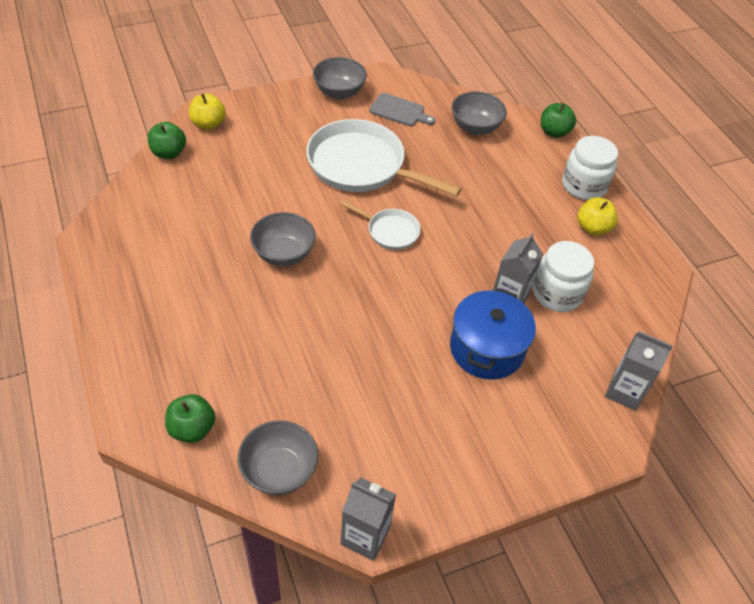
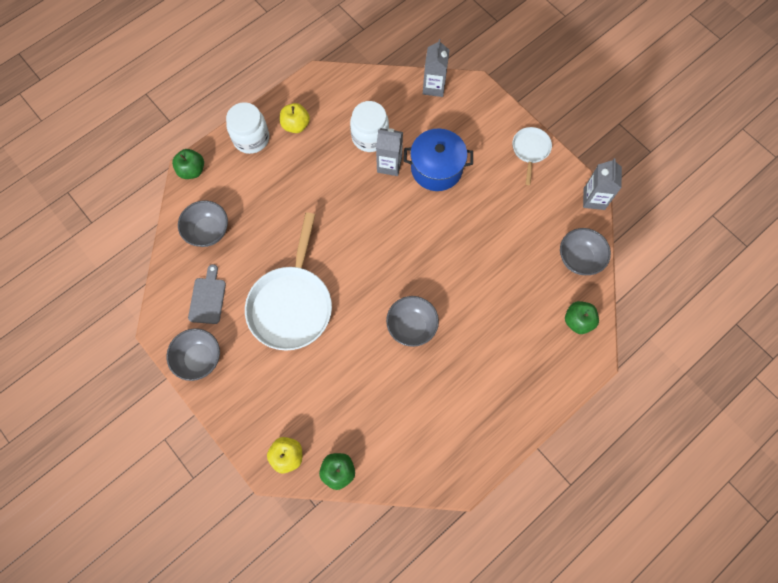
camera: 105 degrees left, 20 degrees up
white pan [341,200,421,250] -> white pan moved to [512,127,552,185]

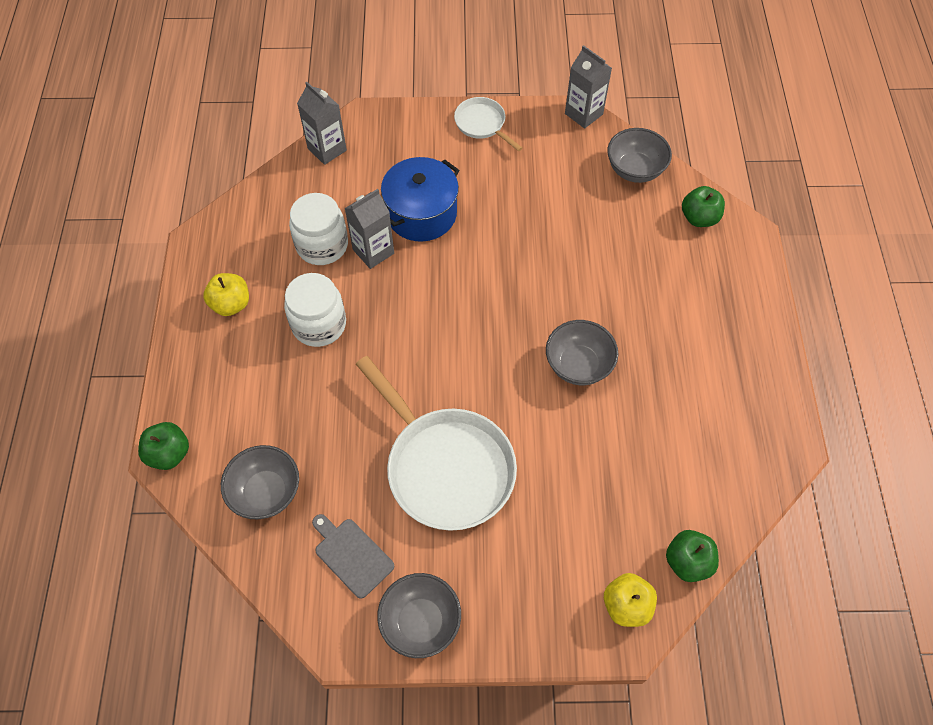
camera: 50 degrees left, 10 degrees down
white jar [226,102,269,154] -> white jar moved to [284,273,346,347]

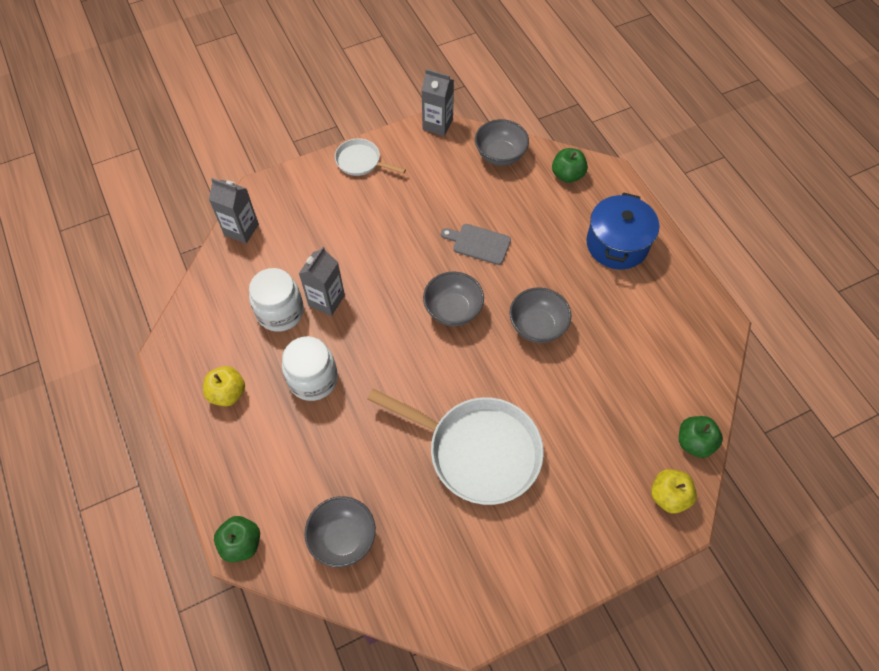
camera: 25 degrees left, 0 degrees up
grey cutting board [312,514,394,599] -> grey cutting board moved to [441,224,511,265]
grey bowl [377,573,461,658] -> grey bowl moved to [423,271,484,326]
blue pot [381,157,460,242] -> blue pot moved to [586,192,659,269]

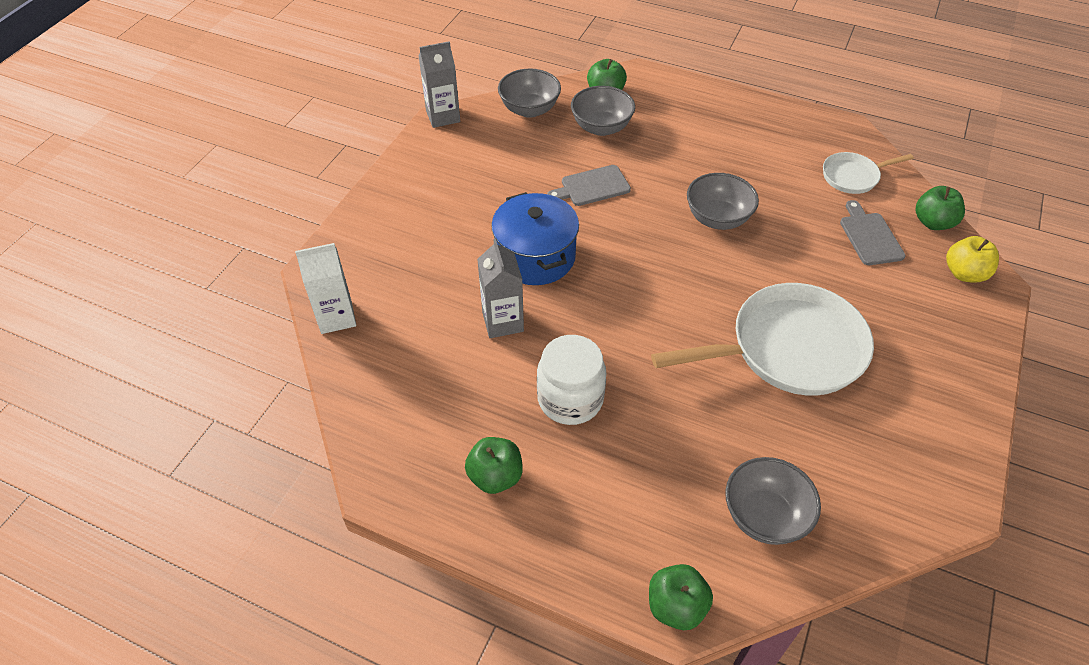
camera: 40 degrees left, 10 degrees down
yellow apple [203,366,245,406] -> green apple [465,437,523,494]
grey carton [209,178,259,244] -> white carton [295,243,356,334]
white jar [249,268,304,332] -> none
white pan [335,138,406,176] -> white pan moved to [823,152,914,194]
grey bowl [423,271,484,326] -> grey bowl moved to [571,86,635,136]
blue pot [586,192,659,269] -> blue pot moved to [491,192,579,285]
none -> grey cutting board [840,200,906,265]

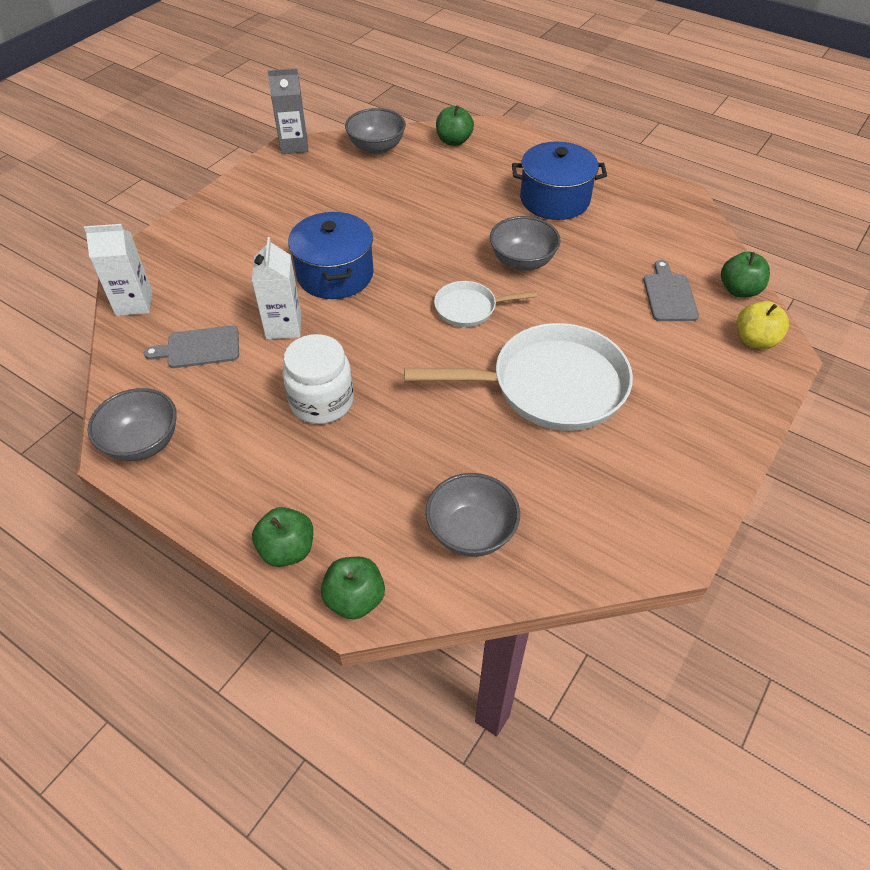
camera: 10 degrees right, 0 degrees up
green apple [465,437,523,494] -> green apple moved to [252,507,313,567]
grey carton [477,239,524,338] -> white carton [252,237,301,339]
grey cutting board [547,165,631,206] -> grey cutting board moved to [144,325,239,368]
grey bowl [571,86,635,136] -> grey bowl moved to [88,388,177,461]
white pan [823,152,914,194] -> white pan moved to [434,281,537,327]
none -> blue pot [512,141,607,220]

